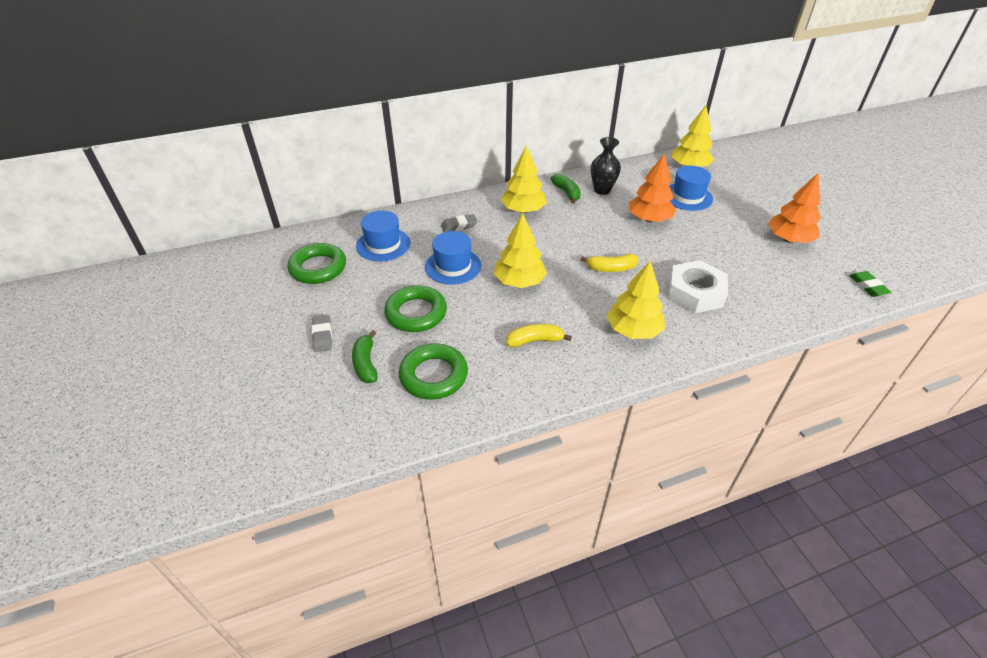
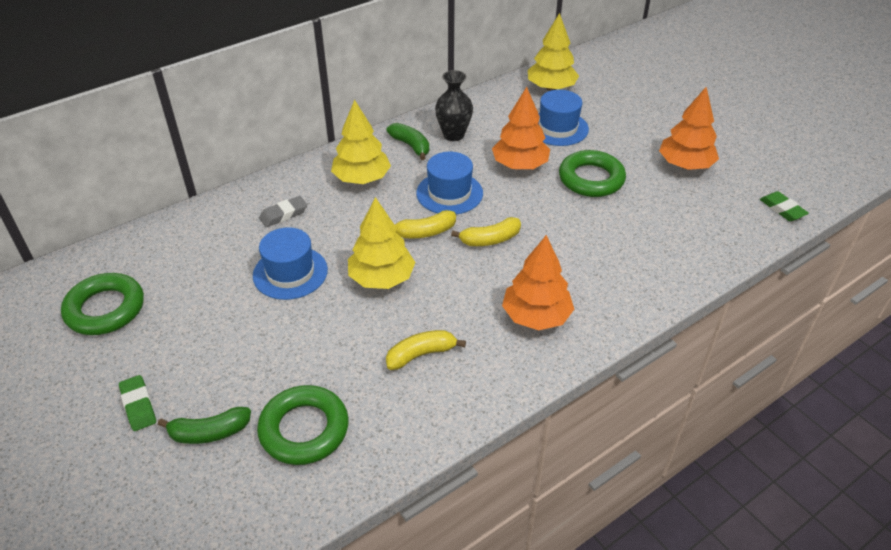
camera: 15 degrees left, 0 degrees up
grey eraser [312,315,332,352] -> green eraser [119,375,156,431]
green banana [352,330,378,383] -> green banana turned 75 degrees counterclockwise [158,407,251,444]
blue hat [356,211,411,261] -> blue hat moved to [416,152,483,214]
green ring [384,285,447,332] -> green ring moved to [559,150,626,197]
yellow tree [607,261,665,339] -> orange tree [502,235,574,330]
white nut [668,260,728,313] -> none
none -> yellow banana [394,210,456,239]

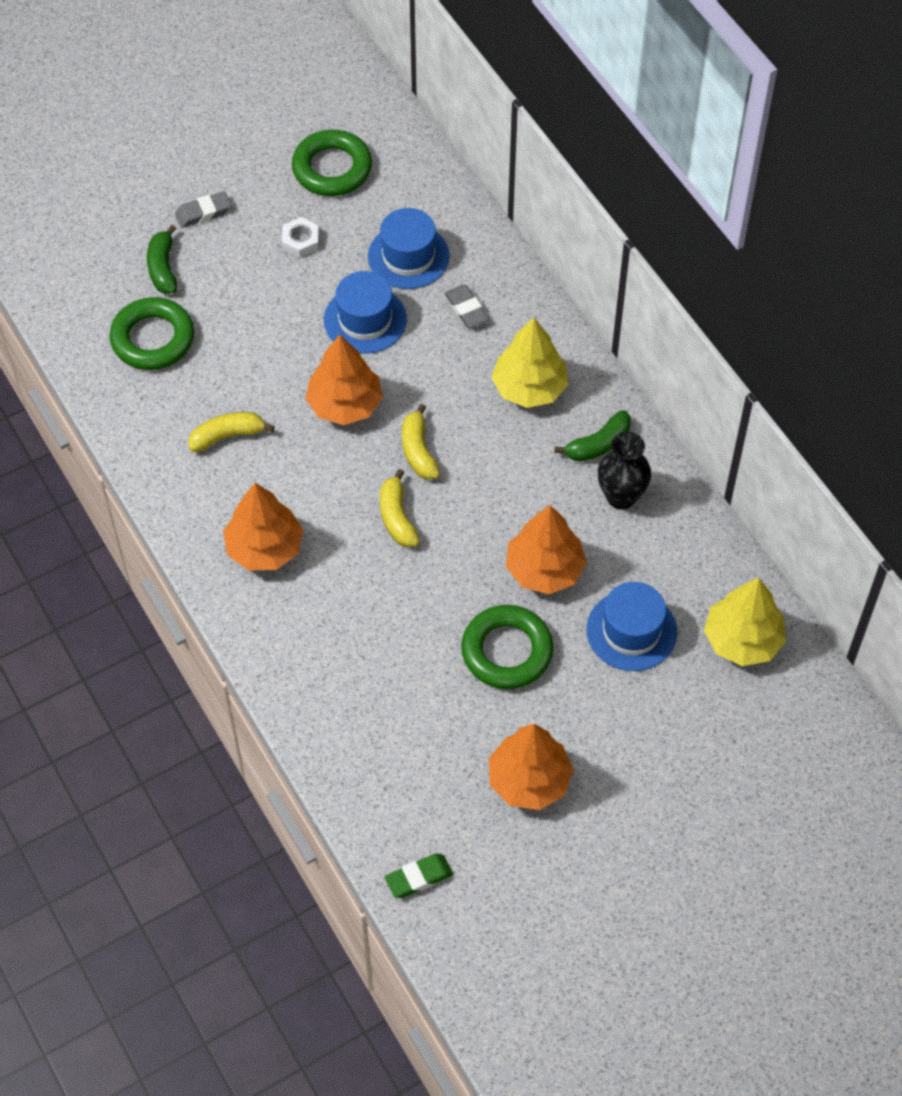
camera: 95 degrees right, 15 degrees up
green eraser [119,375,156,431] -> grey eraser [175,191,231,228]
yellow tree [348,197,416,289] -> orange tree [305,335,383,425]
yellow banana [386,330,466,370] -> yellow banana turned 90 degrees counterclockwise [188,412,275,452]
blue hat [416,152,483,214] -> blue hat moved to [368,208,450,289]
none -> white nut [282,217,320,258]

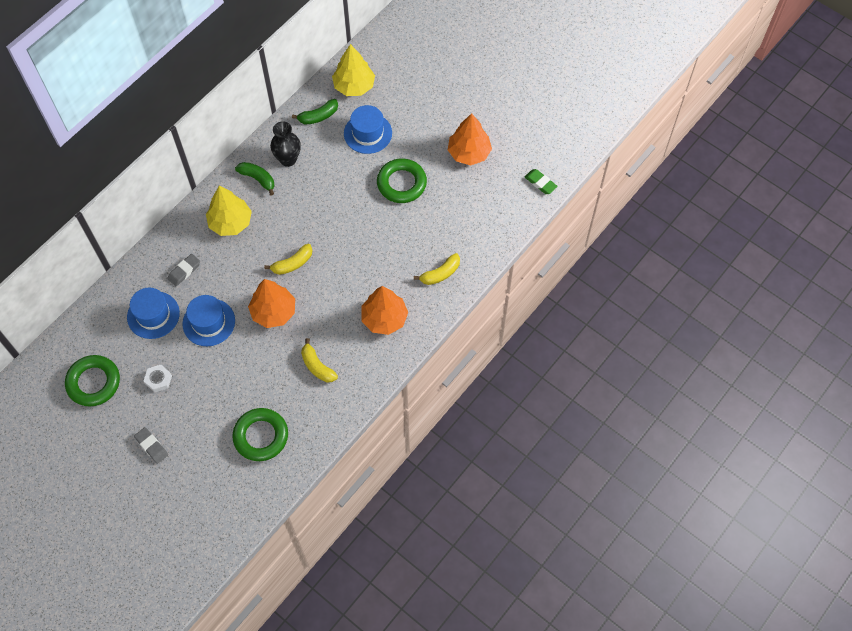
camera: 110 degrees left, 5 degrees up
green banana [147,225,177,294] -> green banana moved to [292,99,338,124]
yellow banana [380,469,420,547] -> yellow banana moved to [414,253,460,285]
orange tree [506,505,587,594] -> none

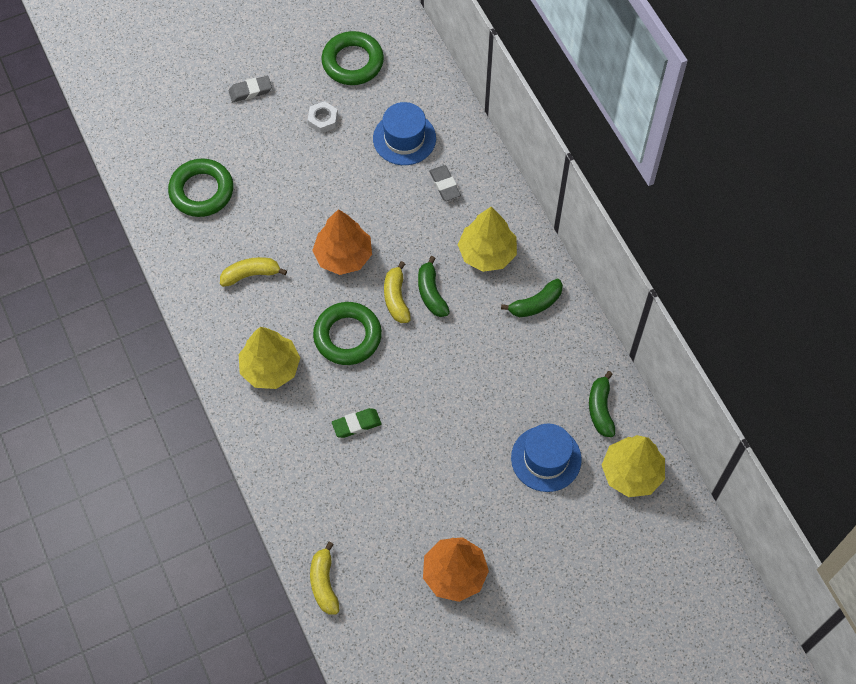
camera: 115 degrees right, 0 degrees up
blue hat [183,295,235,346] -> none
black vase [270,121,301,167] -> none
orange tree [361,286,408,335] -> yellow tree [239,327,300,389]
green ring [377,158,427,203] -> green ring moved to [313,302,382,365]
yellow banana [414,253,460,285] -> yellow banana moved to [310,542,340,614]
green eraser [525,169,558,194] -> green eraser moved to [332,408,381,438]
none -> green banana [418,256,450,317]

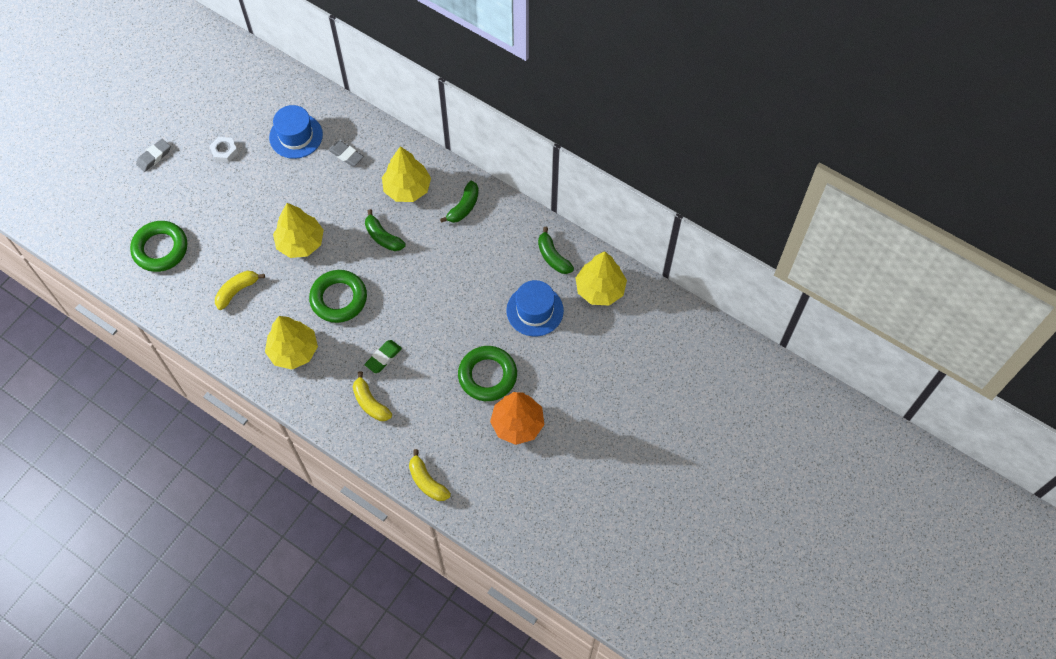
camera: 30 degrees left, 0 degrees up
orange tree [312,209,372,275] -> yellow tree [273,203,324,258]
green ring [321,31,384,85] -> green ring moved to [458,346,517,401]
yellow banana [384,261,411,323] -> yellow banana moved to [353,371,392,421]

